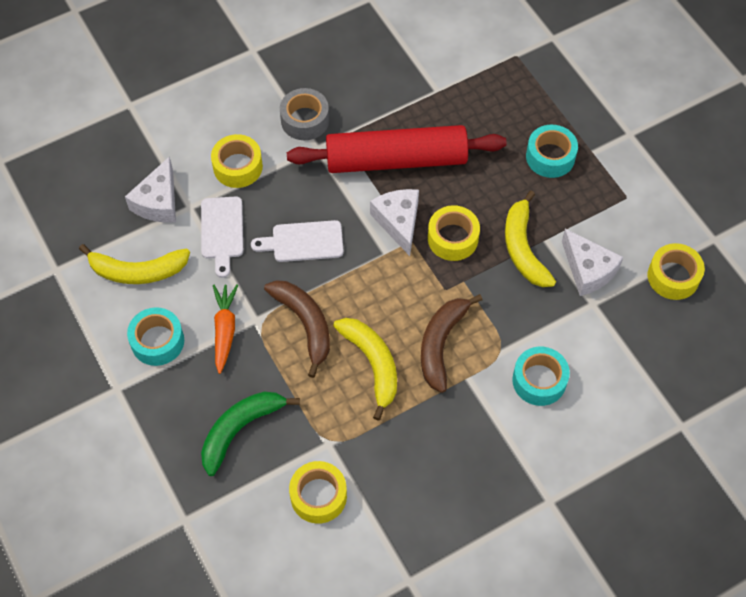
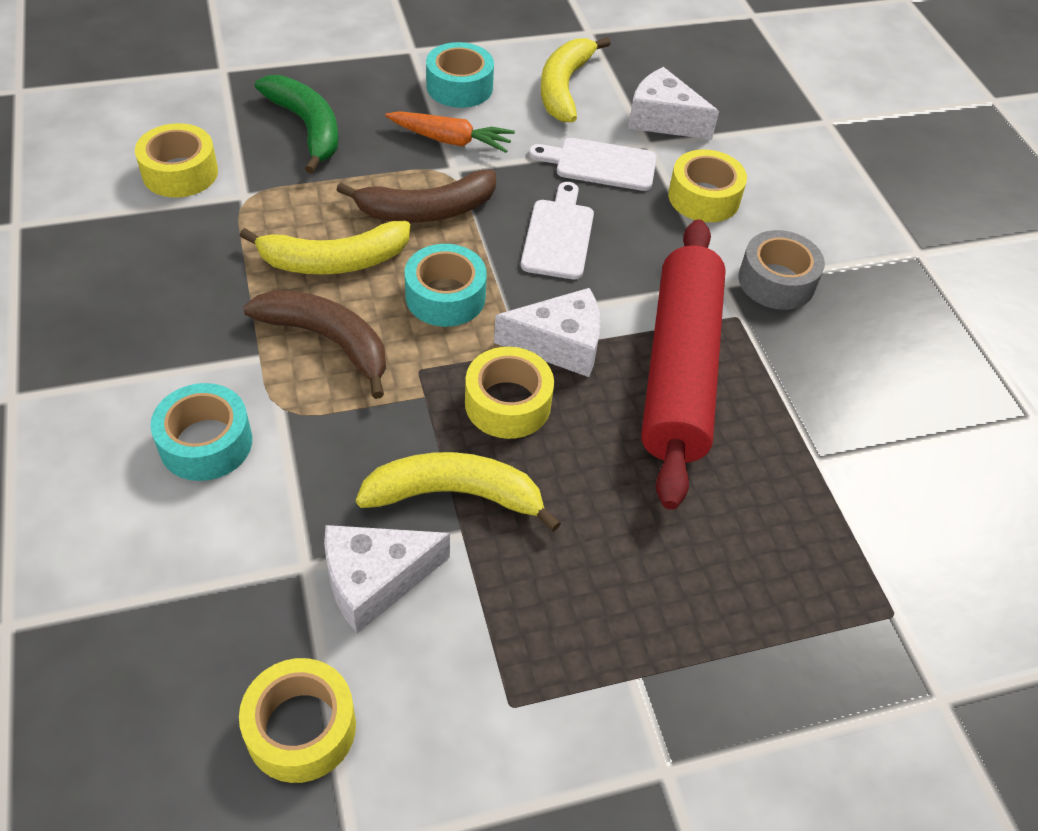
camera: 100 degrees right, 10 degrees down
turquoise tape [526,125,578,178] -> turquoise tape moved to [405,244,487,327]

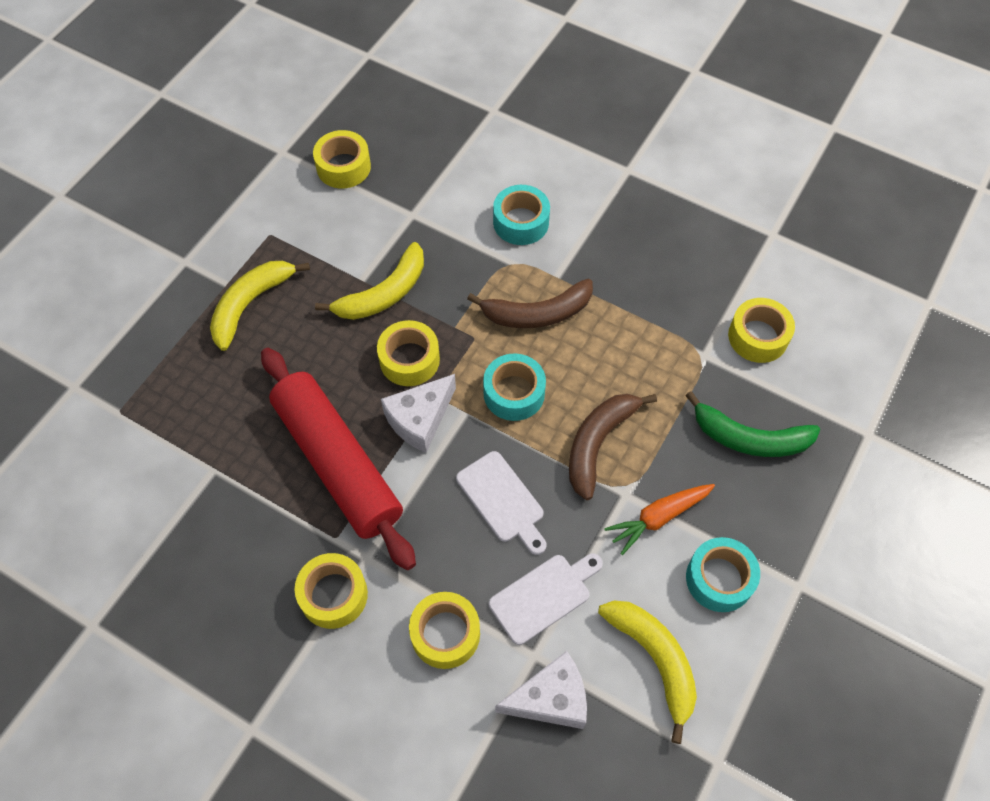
camera: 140 degrees right, 10 degrees up
yellow banana [240,221,411,275] -> yellow banana moved to [210,261,310,351]
white cheese [324,525,450,633] -> none
grey tape [738,230,825,310] -> yellow tape [295,553,368,629]

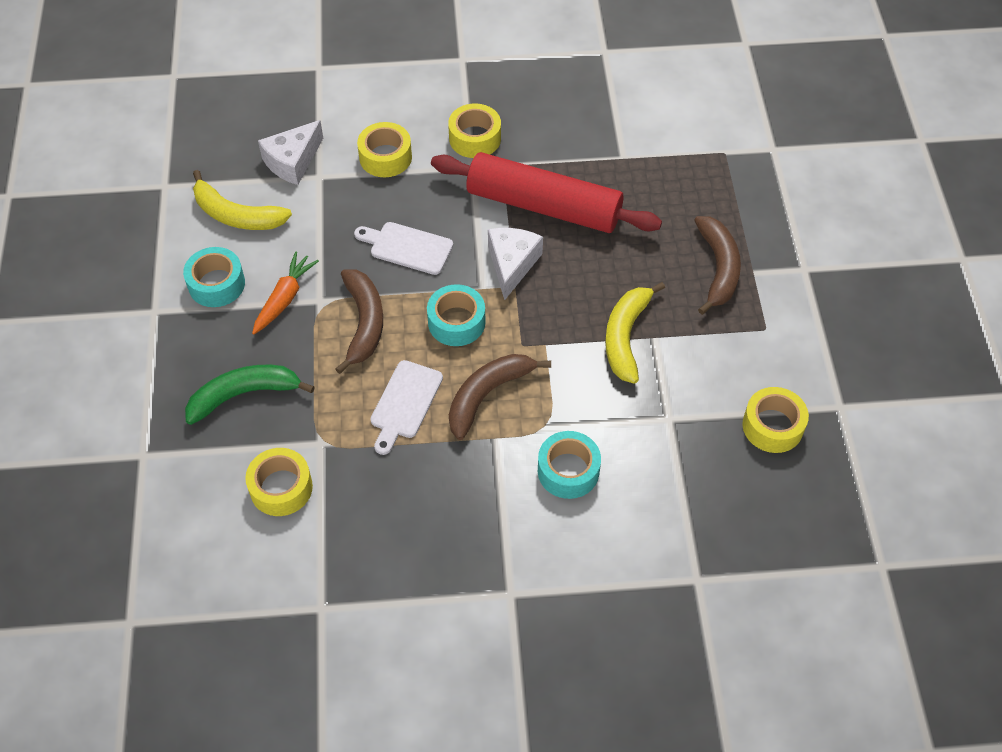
camera: 145 degrees right, 5 degrees down
yellow banana [210,261,310,351] -> brown banana [694,216,741,315]
yellow tape [377,320,440,386] -> none
white cutting board [489,553,603,645] -> white cutting board moved to [370,360,443,455]

